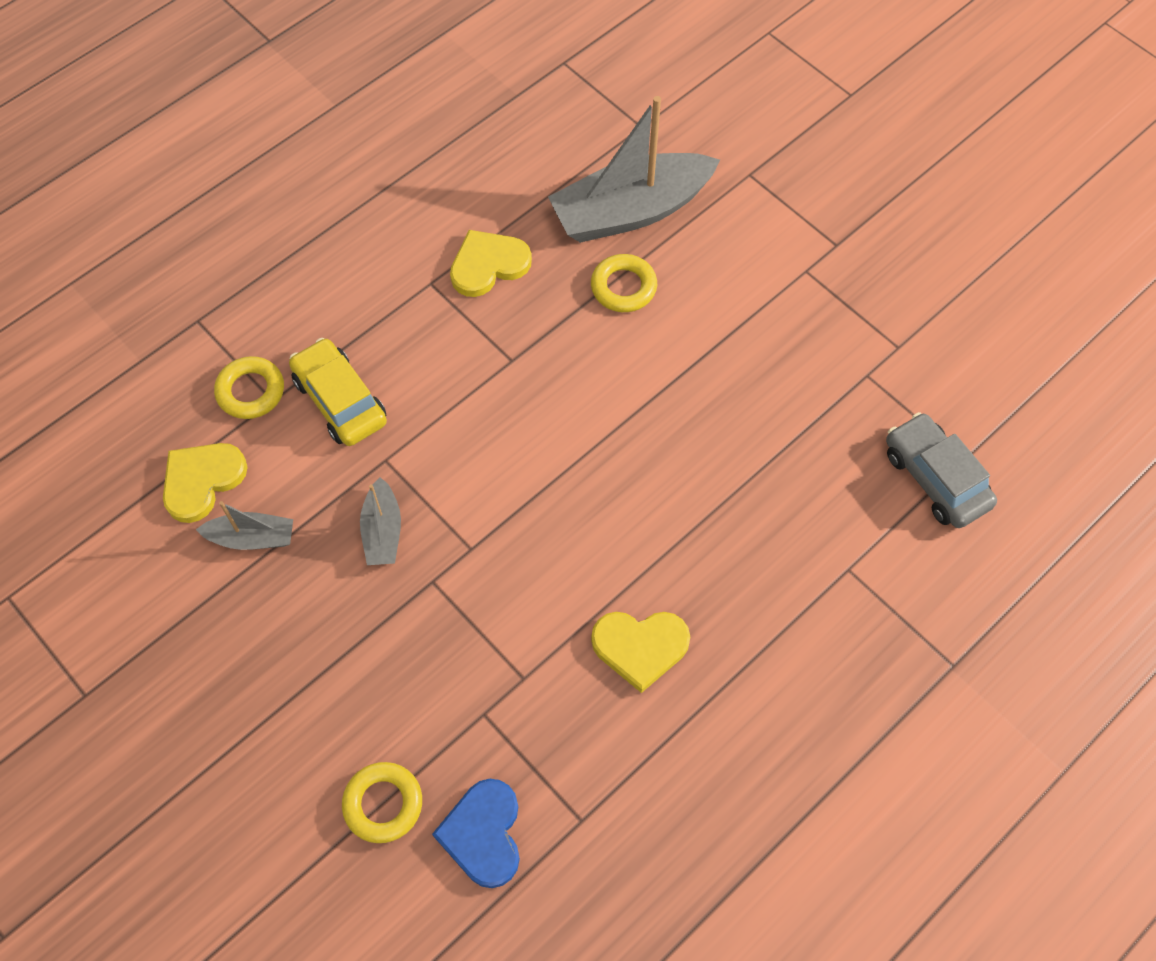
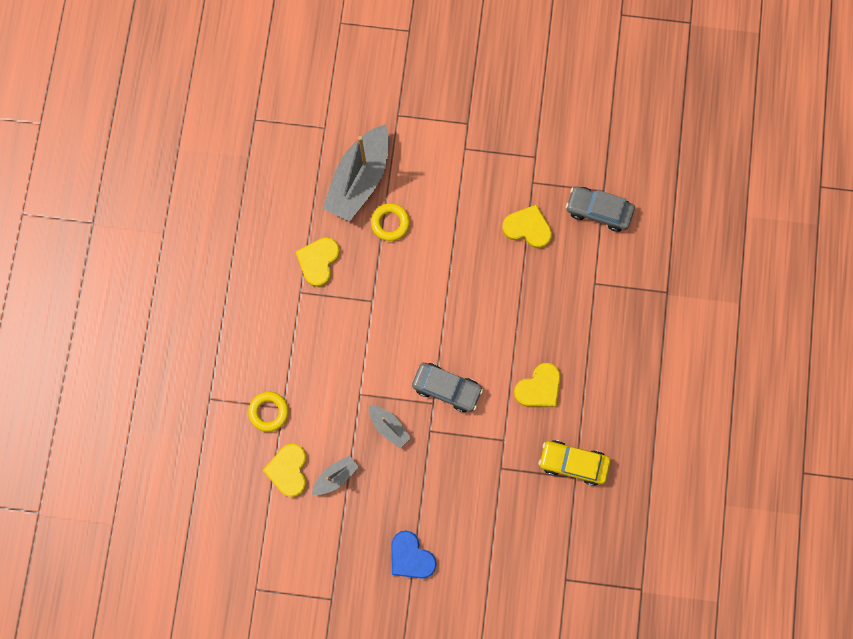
camera: 40 degrees left, 15 degrees up
yellow car [289,338,387,446] -> yellow car moved to [539,440,611,486]
yellow ring [342,762,422,843] -> none
blue heart [432,779,520,888] -> blue heart moved to [391,531,437,579]
none -> grey car [412,363,483,412]
none -> yellow heart [502,204,552,248]

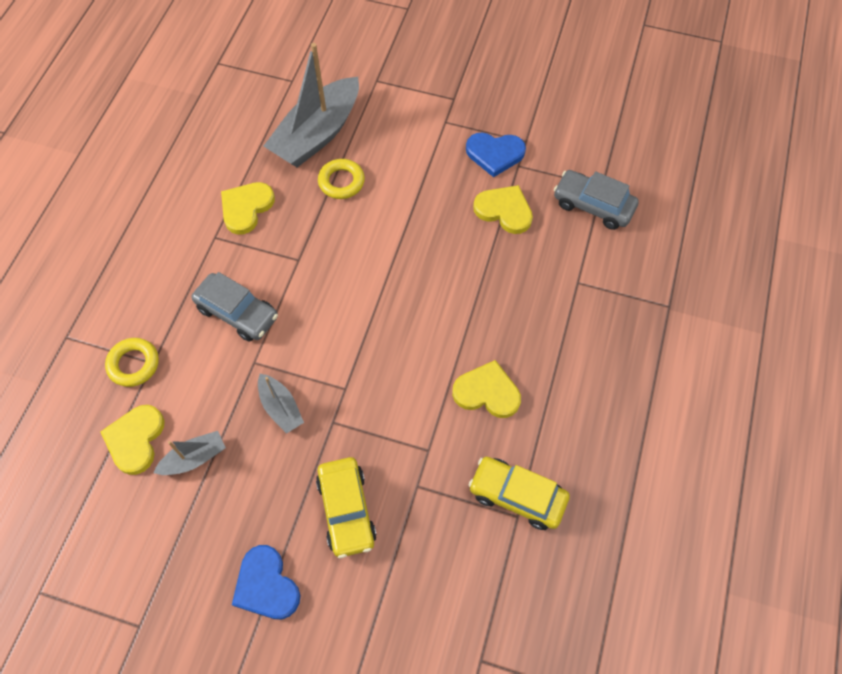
camera: 10 degrees right, 15 degrees down
grey car [412,363,483,412] -> grey car moved to [192,272,278,342]
yellow heart [514,363,561,407] -> yellow heart turned 135 degrees counterclockwise [452,360,521,418]
none -> yellow car [316,457,377,558]
none -> blue heart [466,133,526,177]

